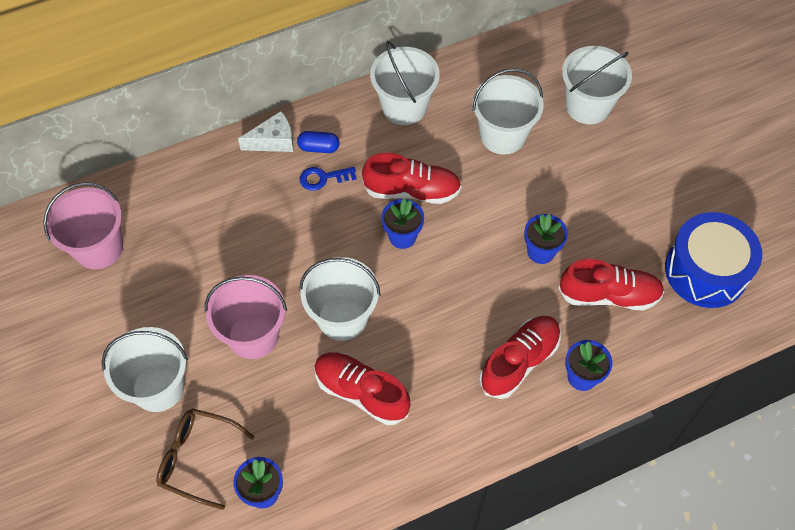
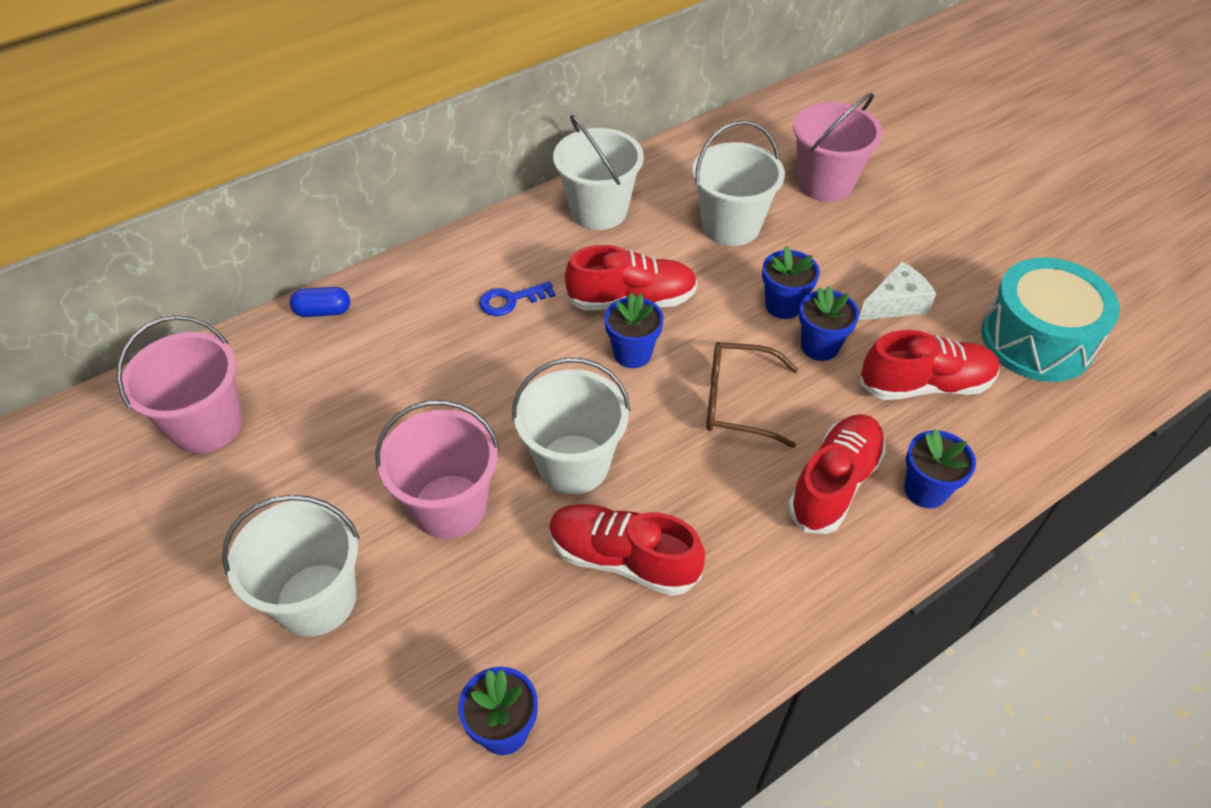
camera: 10 degrees left, 10 degrees down
brown glasses [156,408,254,510] -> brown glasses moved to [706,342,798,448]
white cheese [238,111,294,152] -> white cheese moved to [858,261,936,321]
blue capsule [297,131,340,153] -> blue capsule moved to [290,287,350,317]
white bucket [562,46,632,124] -> pink bucket [793,93,883,202]
blue drum [665,212,762,308] -> turquoise drum [981,258,1120,382]
none -> blue flower pot [762,246,820,319]

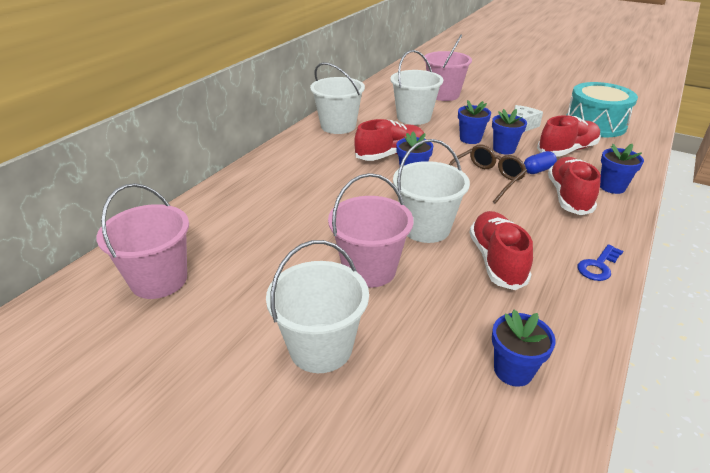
camera: 25 degrees left, 15 degrees down
blue capsule [290,287,350,317] -> blue capsule moved to [524,151,557,174]
blue key [479,281,556,316] -> blue key moved to [578,244,623,281]
red shoe [549,504,705,596] -> red shoe turned 90 degrees clockwise [469,211,533,290]
brown glasses [706,342,798,448] -> brown glasses turned 150 degrees clockwise [449,144,527,204]

